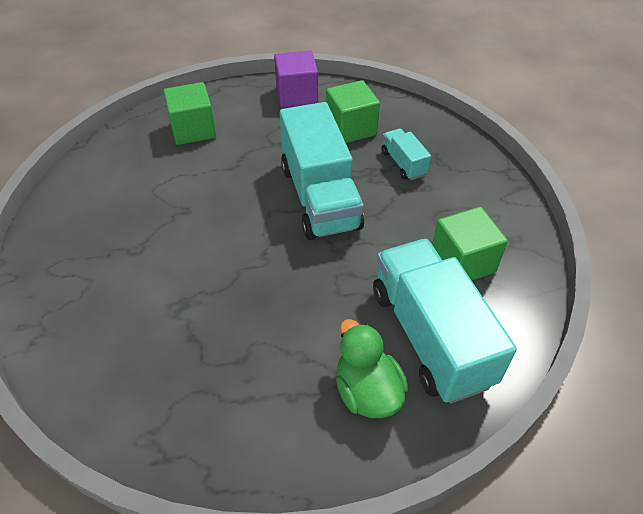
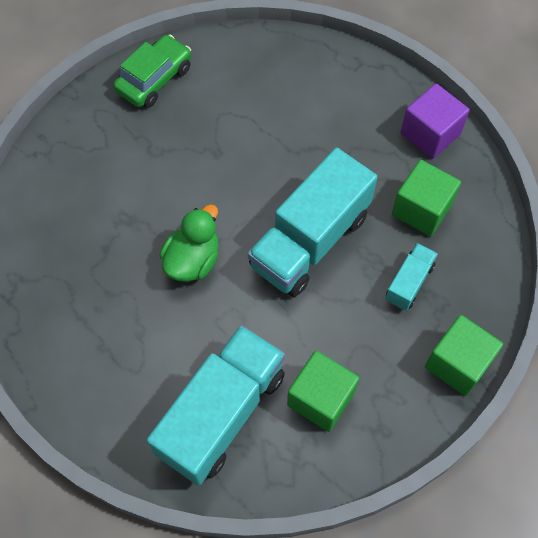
camera: 55 degrees right, 15 degrees up
green cube [163,82,216,145] -> green cube moved to [425,315,503,396]
green duck [336,319,409,418] -> green duck moved to [160,204,219,282]
none -> green car [113,35,191,108]

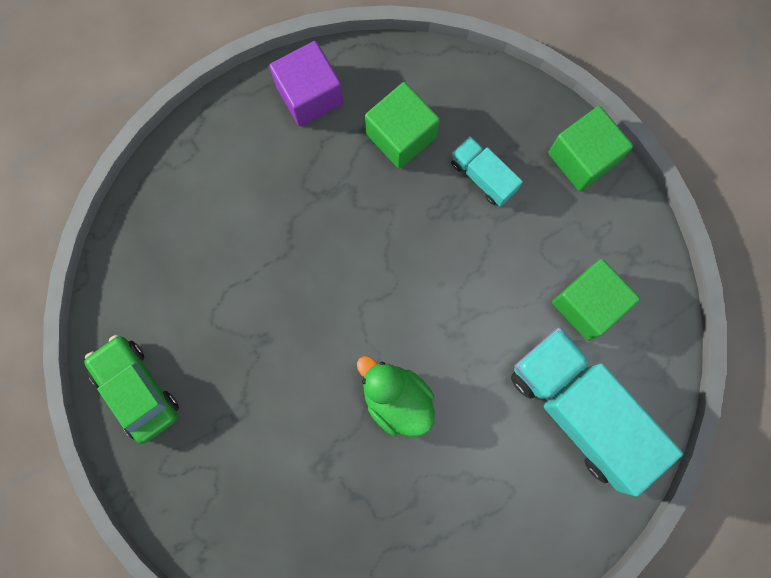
camera: 75 degrees left, 15 degrees up
turquoise truck [248,148,377,297] -> none

